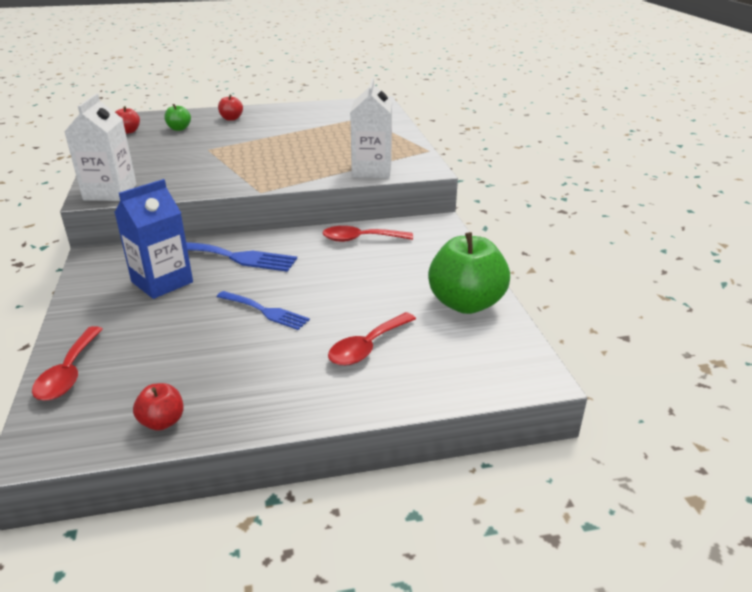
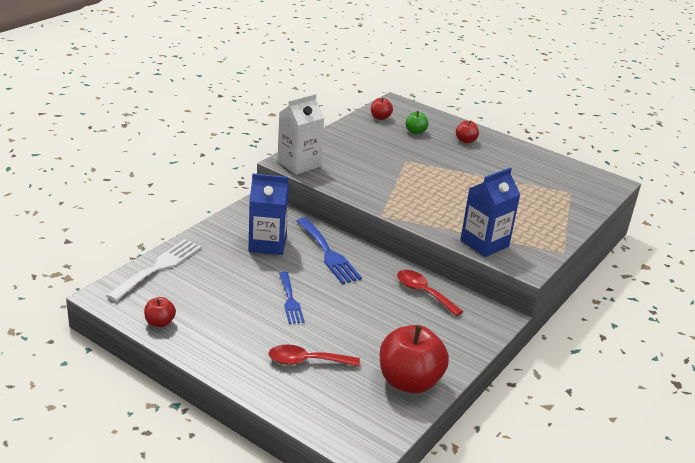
camera: 45 degrees right, 0 degrees up
red spoon [32,326,103,401] -> white fork [106,239,202,301]
white carton [350,78,392,178] -> blue carton [460,168,520,257]
green apple [428,232,510,314] -> red apple [380,325,449,393]

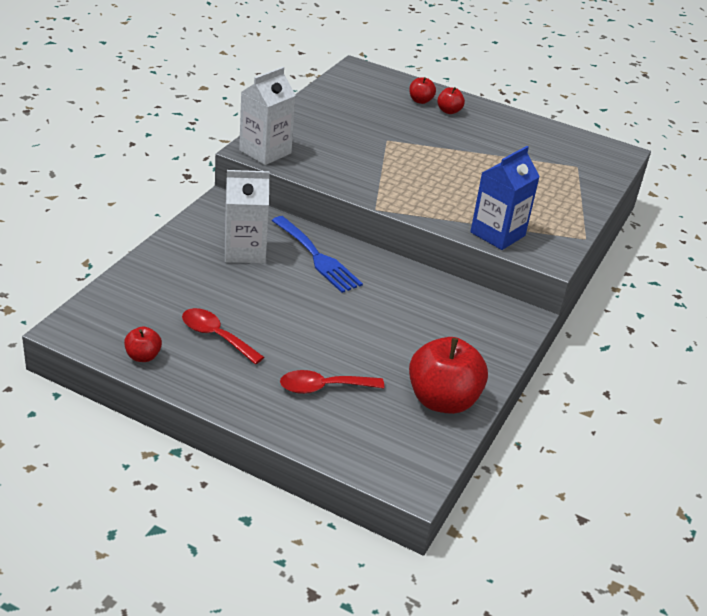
camera: 10 degrees left, 5 degrees up
white fork [106,239,202,301] -> none
blue carton [249,174,289,255] -> white carton [225,170,270,263]
blue fork [279,271,305,324] -> none
red apple [371,98,393,120] -> red apple moved to [409,77,436,104]
red spoon [397,270,463,316] -> red spoon moved to [182,308,264,364]
green apple [405,111,429,134] -> none

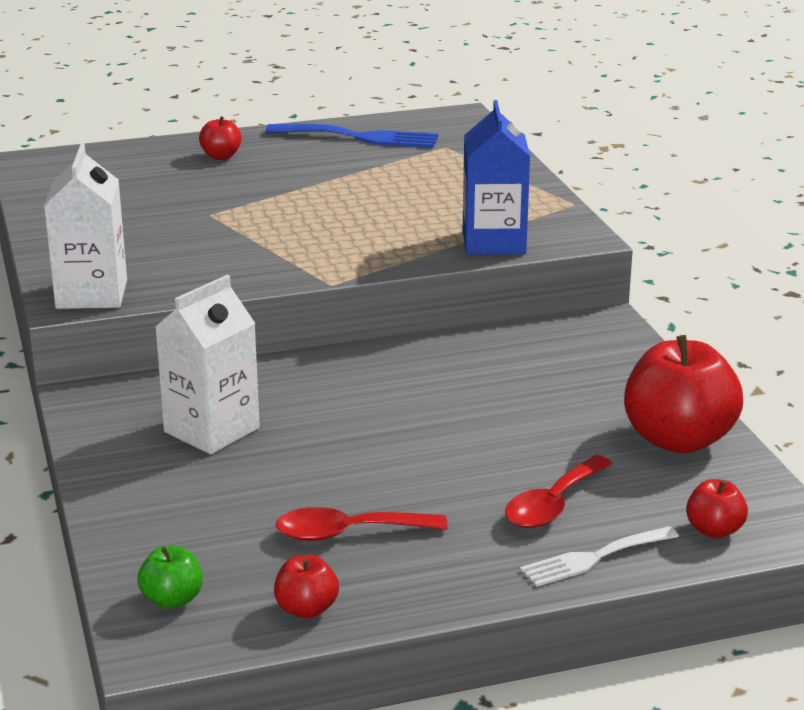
camera: 40 degrees left, 10 degrees down
blue fork [272,216,363,293] -> blue fork moved to [265,124,438,148]
red apple [409,77,436,104] -> red apple moved to [686,479,748,538]
none -> green apple [138,546,203,609]
none -> white fork [520,526,679,587]

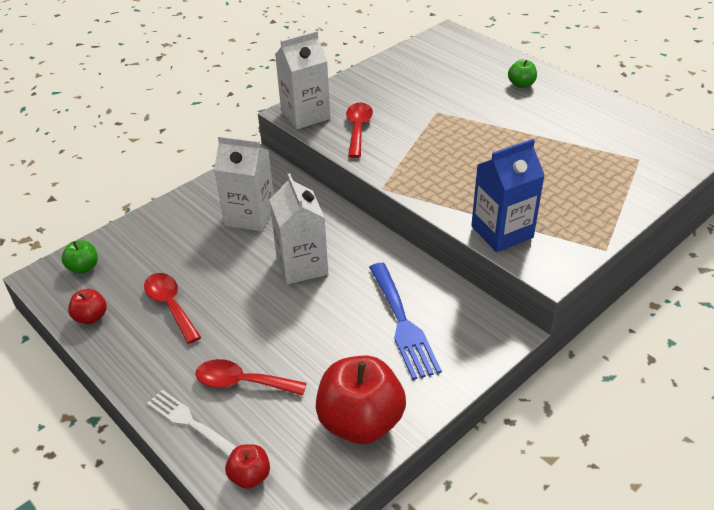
camera: 65 degrees right, 15 degrees up
red apple [199,116,242,160] -> green apple [508,60,537,88]
blue fork [265,124,438,148] -> blue fork moved to [369,263,442,380]
none -> white carton [269,173,328,284]
none -> red spoon [346,103,373,158]

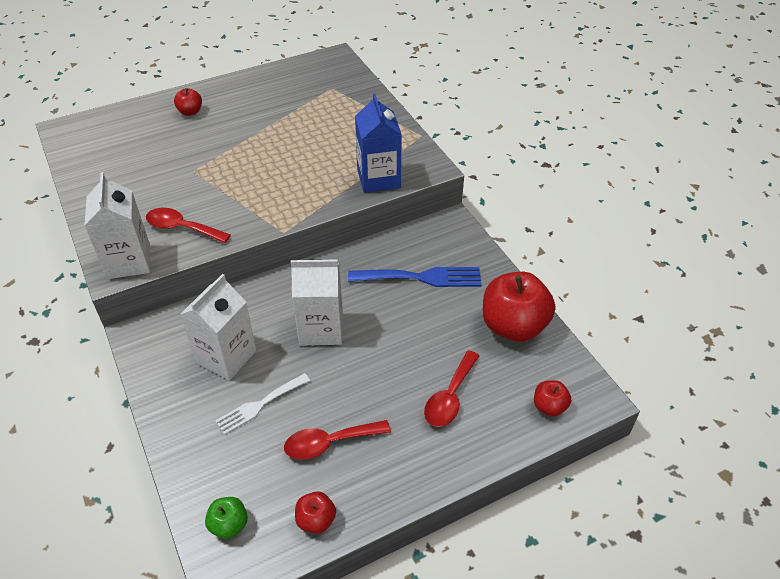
camera: 75 degrees left, 5 degrees up
white fork [147,390,236,457] -> white fork moved to [215,373,310,435]
green apple [508,60,537,88] -> red apple [174,88,202,116]

